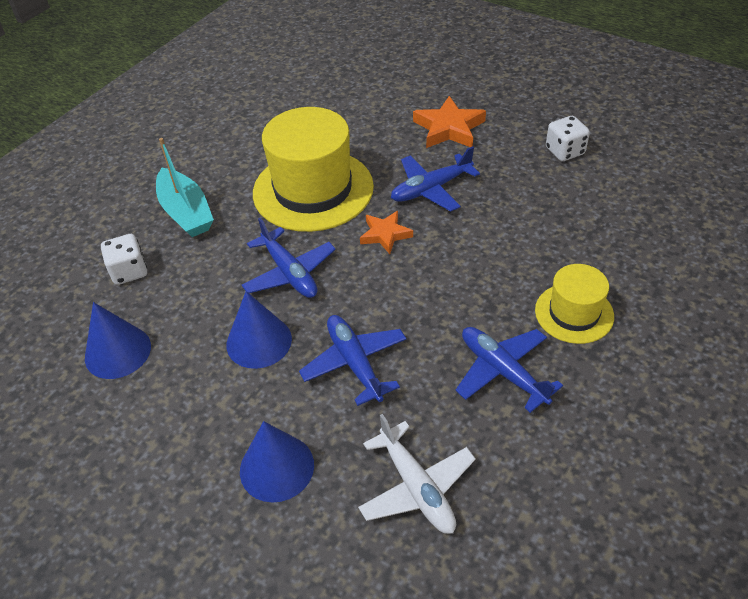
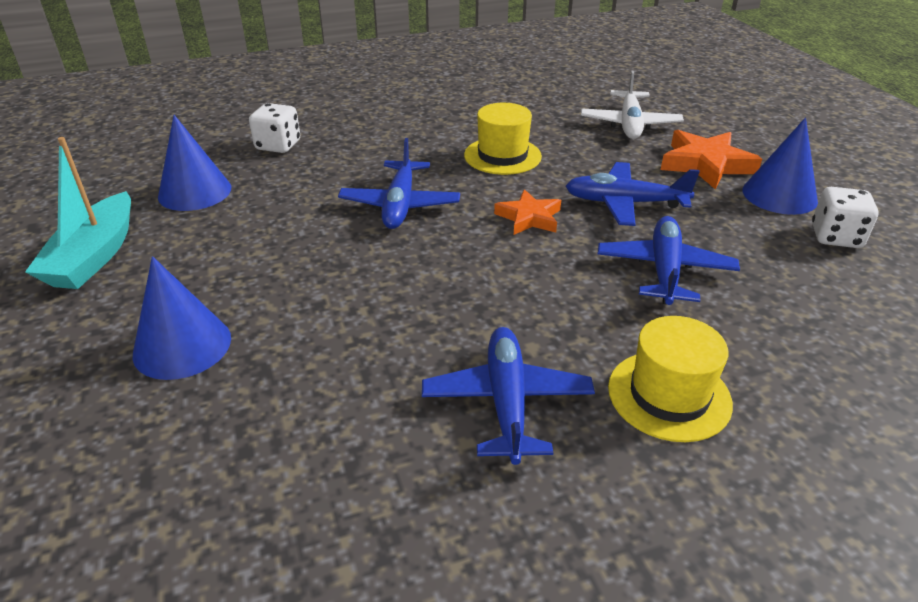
camera: 35 degrees right, 10 degrees down
turquoise boat [156,138,214,237] -> turquoise boat moved to [25,137,131,289]
blue cone [226,291,292,369] -> blue cone moved to [743,117,818,215]
yellow hat [253,107,374,232] -> yellow hat [464,103,542,175], size x0.54
blue plane [299,315,407,406] -> blue plane moved to [598,216,740,305]
white plane [358,414,476,534] -> white plane moved to [581,71,684,139]

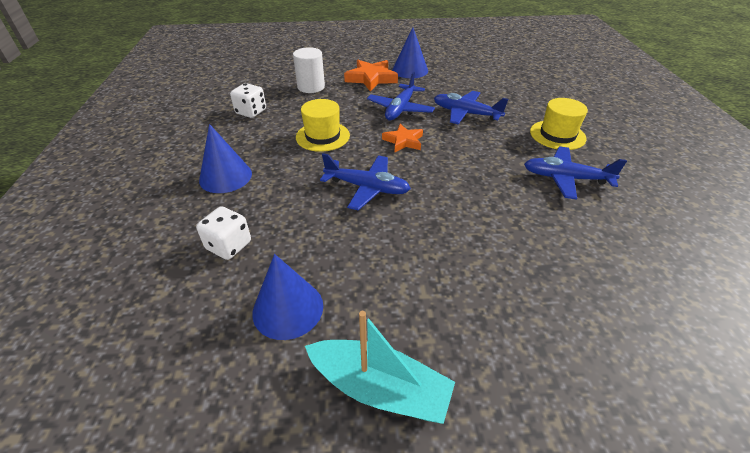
camera: 75 degrees left, 5 degrees up
blue cone [133,256,231,380] -> blue cone moved to [199,124,252,193]
white plane [581,71,684,139] -> white cylinder [293,47,325,93]
white dice [812,187,879,248] -> white dice moved to [230,83,266,118]

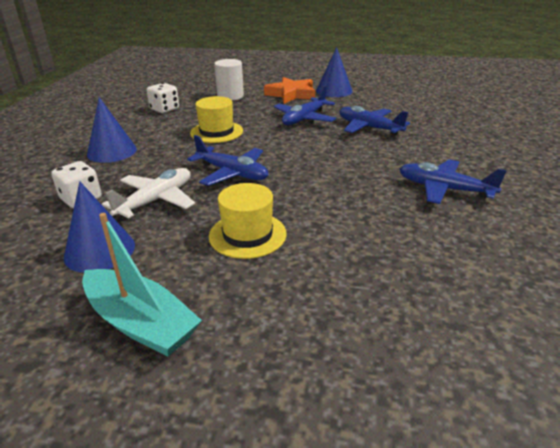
camera: 15 degrees right, 10 degrees down
orange star [382,124,423,152] -> none
yellow hat [530,98,588,150] -> yellow hat moved to [209,183,287,259]
none -> white plane [102,168,195,219]

